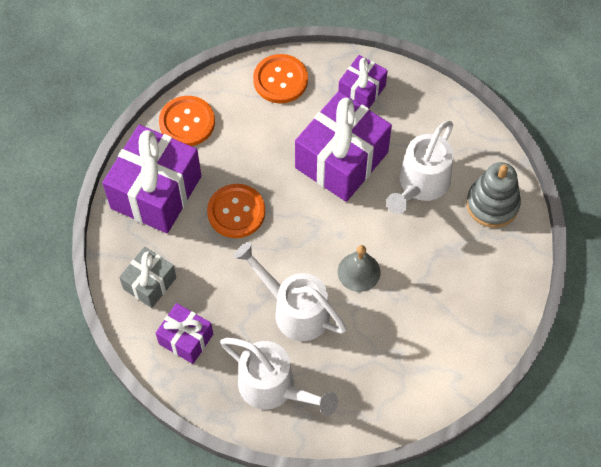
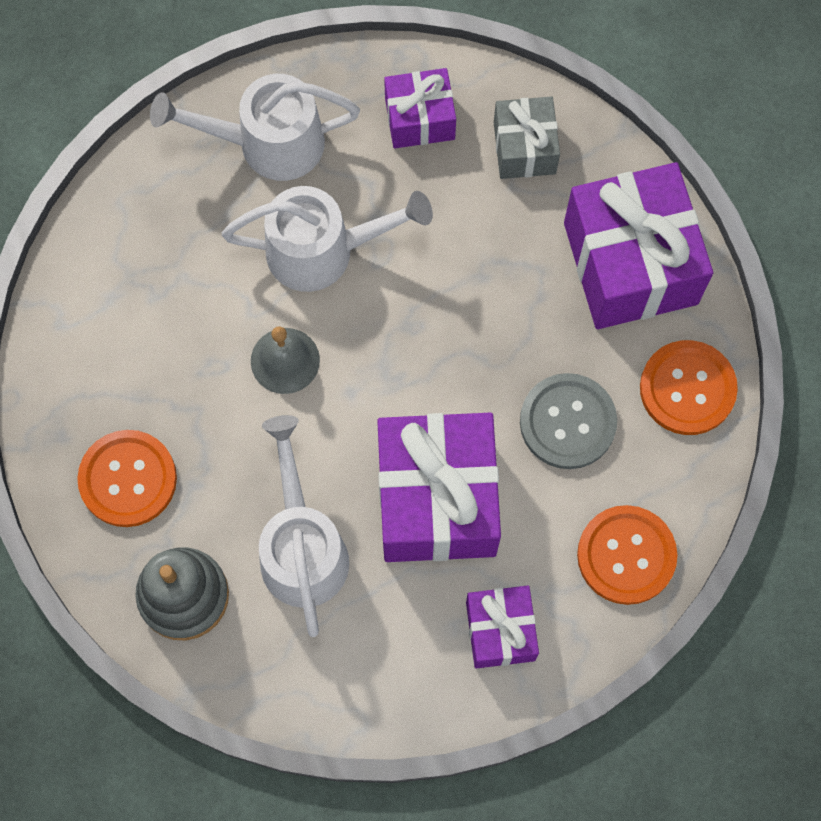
camera: 140 degrees right, 10 degrees up
orange button [207,184,265,238] -> orange button moved to [77,430,177,527]
none -> grey button [520,373,617,469]

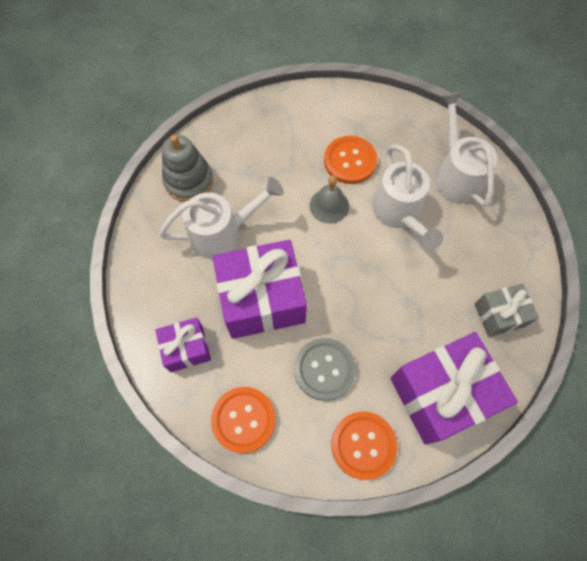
camera: 80 degrees right, 5 degrees down
orange button [77,430,177,527] -> orange button moved to [324,136,377,184]
purple gift [384,68,456,149] -> none

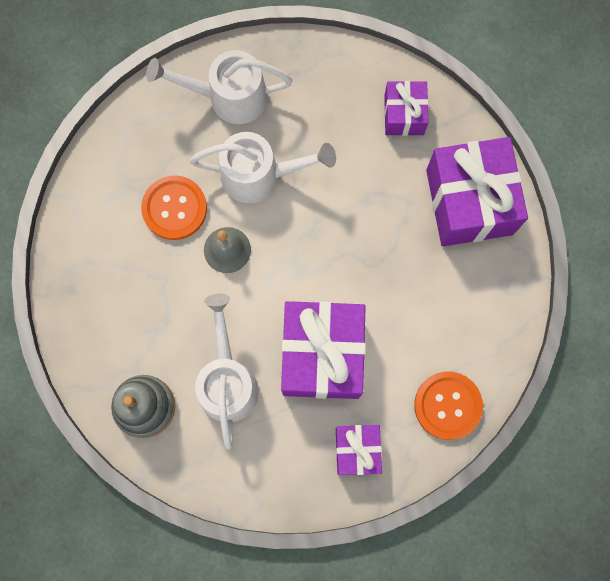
camera: 75 degrees left, 10 degrees up
grey button [294,338,356,401] -> none
orange button [331,411,397,480] -> none
grey gift [475,284,539,337] -> purple gift [384,81,429,136]

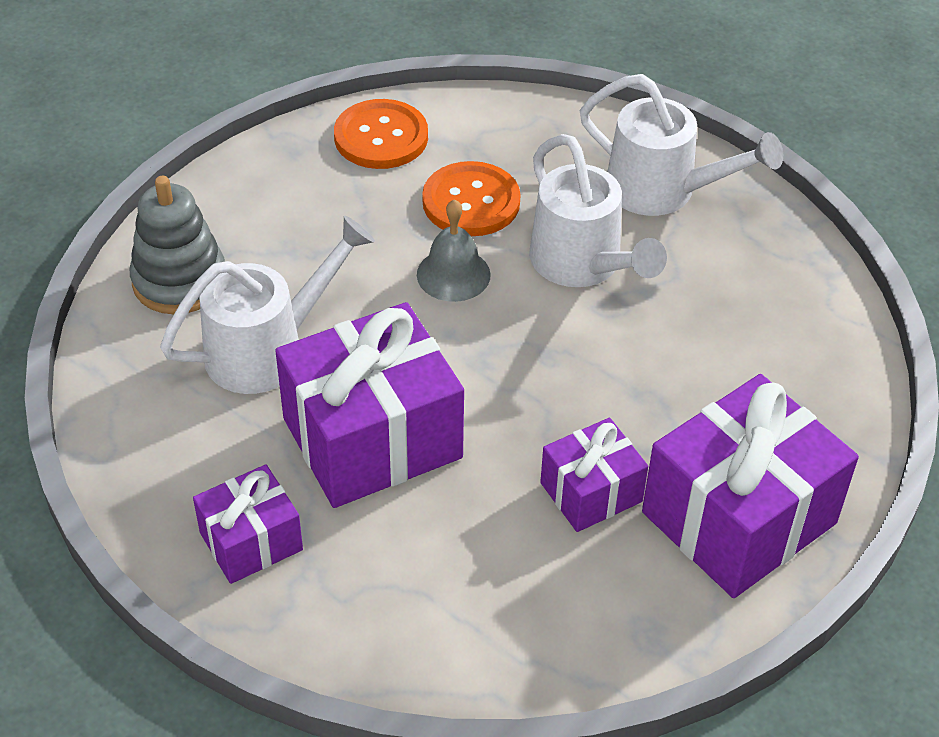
camera: 60 degrees right, 30 degrees down
white watering can [146,50,293,124] -> white watering can turned 150 degrees clockwise [580,74,783,216]
purple gift [384,81,429,136] -> purple gift moved to [540,418,648,532]
orange button [414,372,483,440] -> orange button moved to [334,99,428,169]

